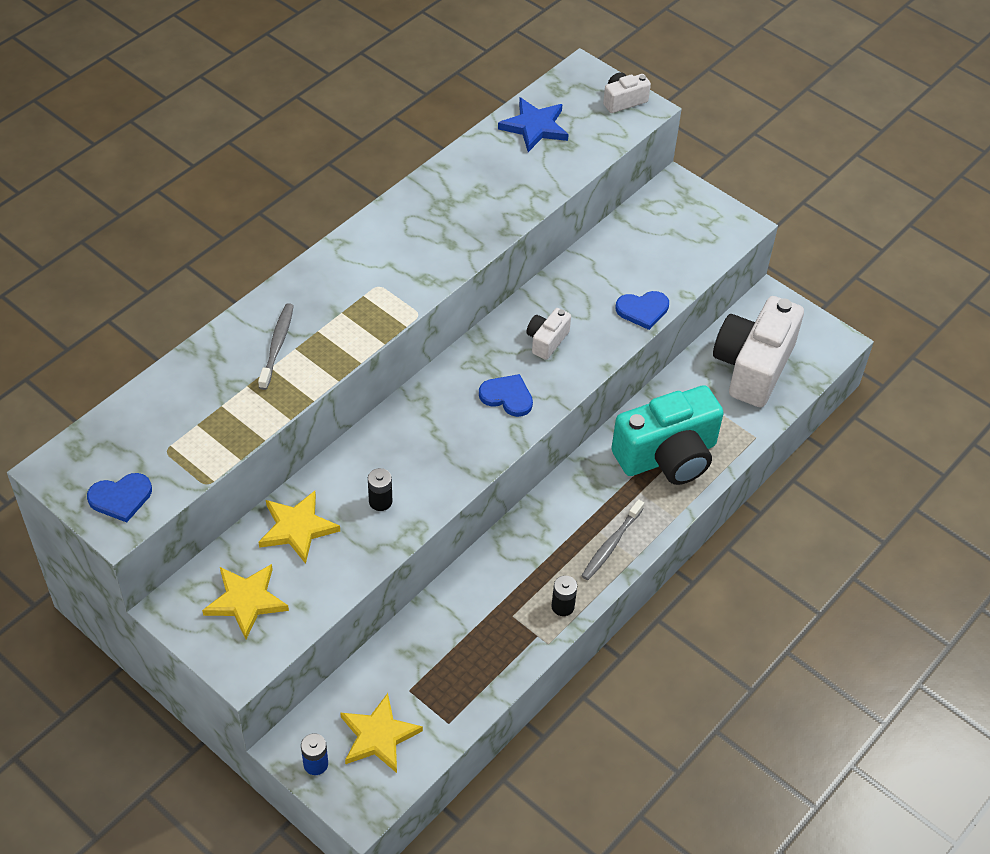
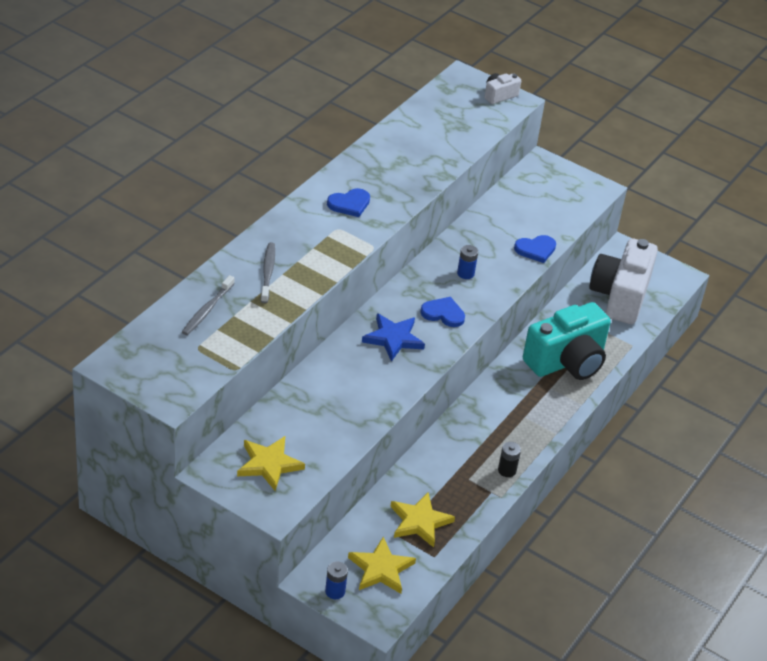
camera: 10 degrees left, 10 degrees down
blue heart [87,473,152,522] -> blue heart moved to [327,188,370,217]
yellow star [259,491,340,564] -> yellow star moved to [390,493,455,548]
black battery [368,468,392,511] -> none
blue star [498,97,569,152] -> blue star moved to [362,313,425,362]
white camera [526,308,571,360] -> blue battery [457,245,478,279]
grey toothbrush [582,499,644,580] -> grey toothbrush moved to [182,275,235,335]

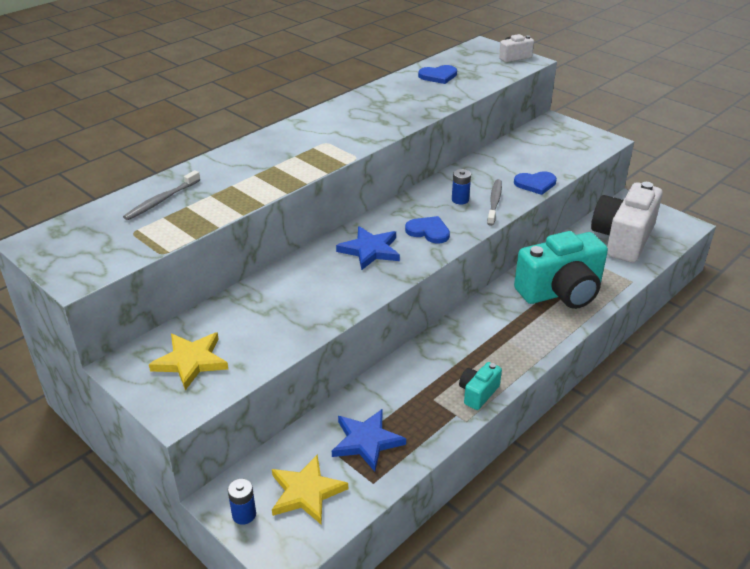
camera: 15 degrees right, 5 degrees down
grey toothbrush [261,242,275,303] -> grey toothbrush moved to [487,179,502,226]
blue heart [327,188,370,217] -> blue heart moved to [418,65,457,84]
yellow star [390,493,455,548] -> blue star [332,409,406,472]
black battery [498,442,521,477] -> turquoise camera [459,362,502,410]

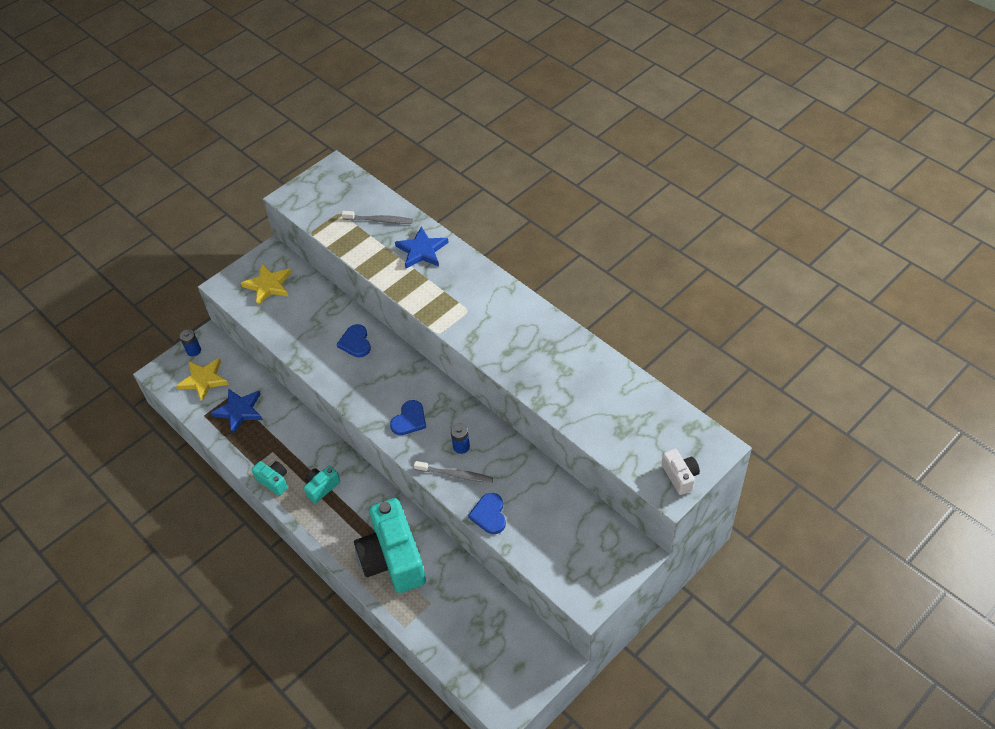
camera: 95 degrees right, 15 degrees up
grey toothbrush [123,170,200,220] -> grey toothbrush turned 150 degrees clockwise [342,211,413,224]
blue star [336,226,400,270] -> blue star moved to [395,226,449,269]
blue heart [418,65,457,84] -> blue heart moved to [337,324,371,357]
white camera [591,182,663,263] -> none
none -> turquoise camera [304,466,340,504]

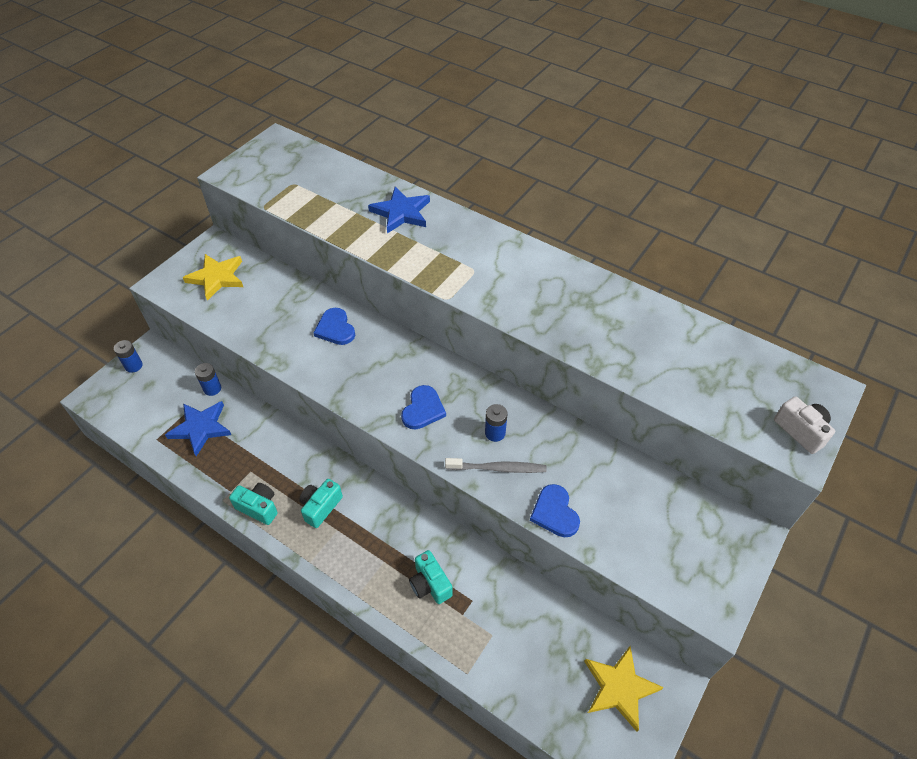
camera: 15 degrees left, 0 degrees up
yellow star [176,358,229,402] -> yellow star moved to [584,646,664,732]
grey toothbrush [342,211,413,224] -> none
turquoise camera [354,498,426,593] -> turquoise camera [409,550,453,604], size x0.45
none -> blue battery [195,363,221,396]

